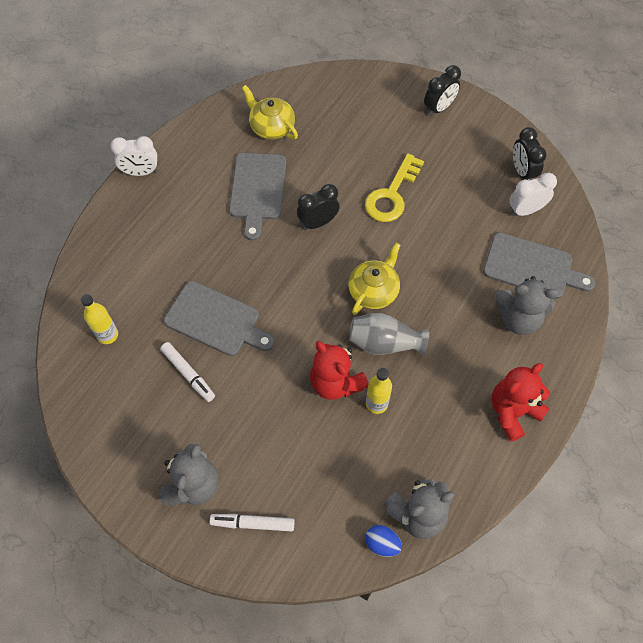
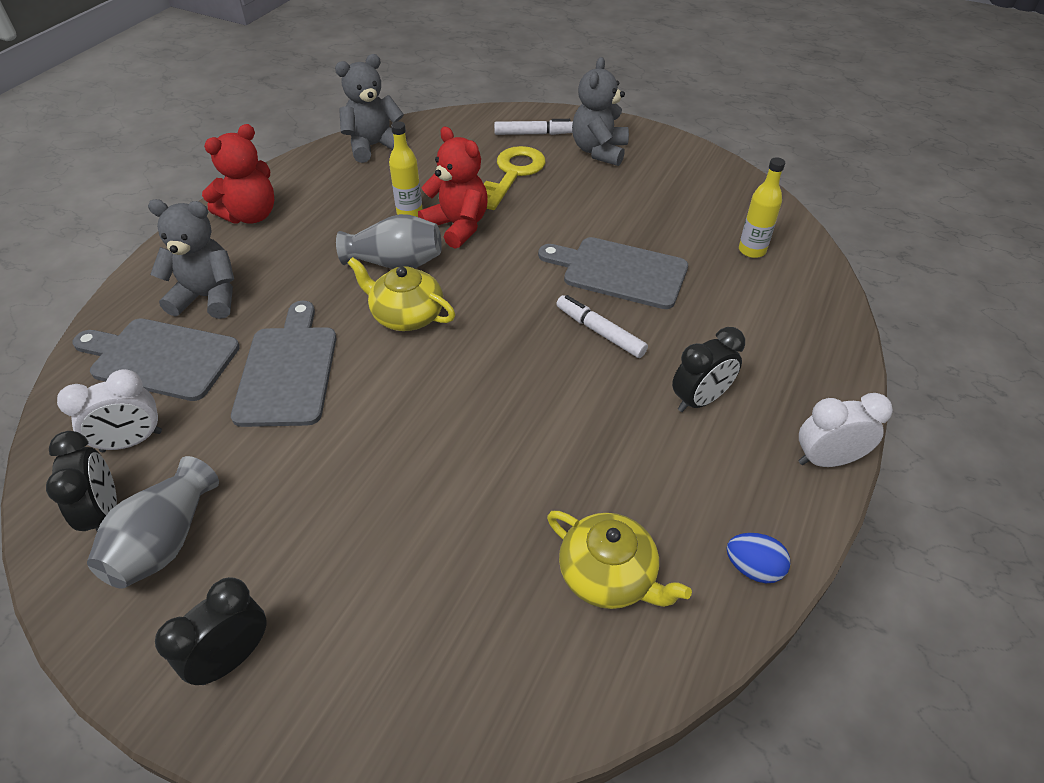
camera: 175 degrees right, 15 degrees down
white marker [160,342,215,402] -> white marker moved to [556,295,648,358]
grey cutting board [229,153,286,241] -> grey cutting board moved to [231,301,336,427]
black clock [297,184,340,230] -> black clock moved to [672,327,745,412]
yellow teapot [348,243,401,315] -> yellow teapot turned 90 degrees clockwise [348,257,455,331]
yellow key [365,154,424,222] -> yellow key moved to [484,146,546,210]
blue egg [365,525,402,557] -> blue egg moved to [727,533,790,583]
none -> grey vase [87,456,219,589]

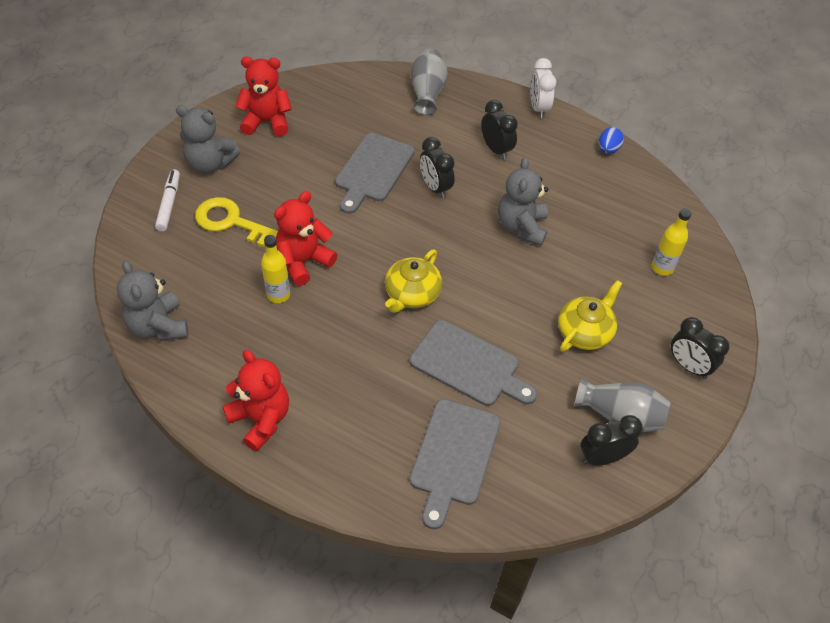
camera: 90 degrees left, 5 degrees up
white clock [57,369,162,452] -> none
grey teddy bear [148,199,234,319] -> grey teddy bear moved to [498,157,548,246]
grey cutting board [231,301,336,427] -> grey cutting board turned 150 degrees counterclockwise [410,320,537,406]
grey vase [336,214,442,269] -> grey vase moved to [411,49,448,115]
yellow teapot [547,511,692,609] -> yellow teapot moved to [558,280,622,352]
white marker [556,295,648,358] -> black clock [420,137,454,199]
yellow bottle [739,157,785,258] -> yellow bottle moved to [652,208,692,276]
none -> red teddy bear [235,57,292,137]

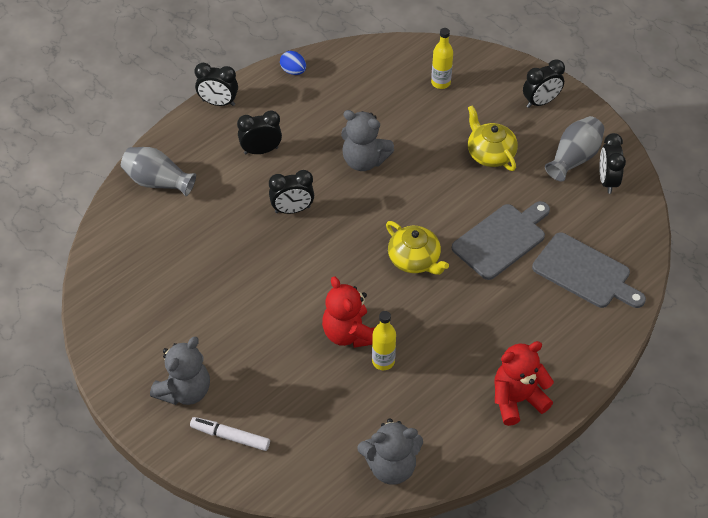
camera: 70 degrees left, 0 degrees up
yellow key [195,197,278,247] -> none
red teddy bear [235,57,292,137] -> none
grey cutting board [335,133,415,214] -> none
white clock [530,58,557,118] -> black clock [194,63,238,106]

